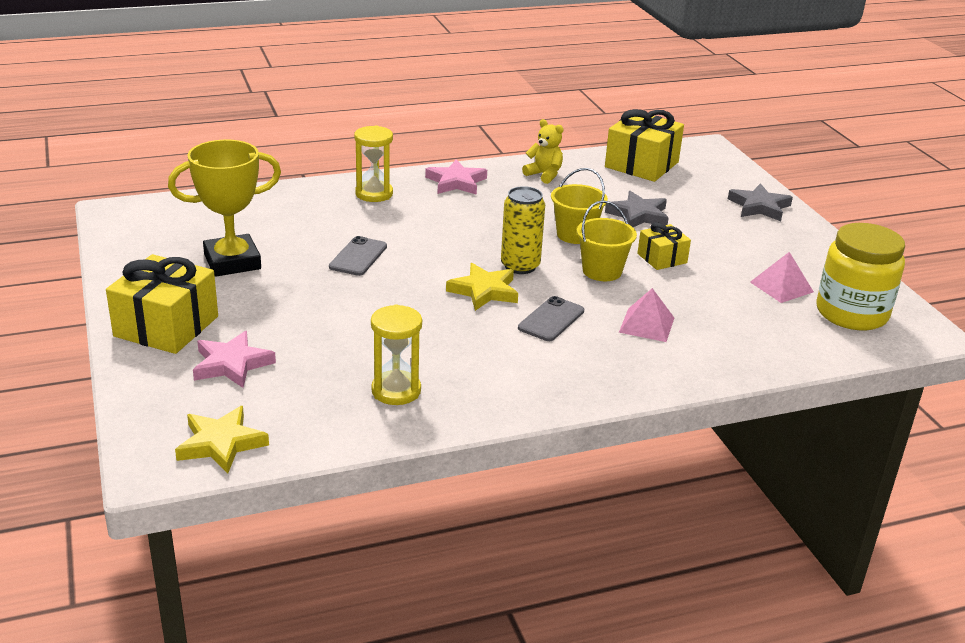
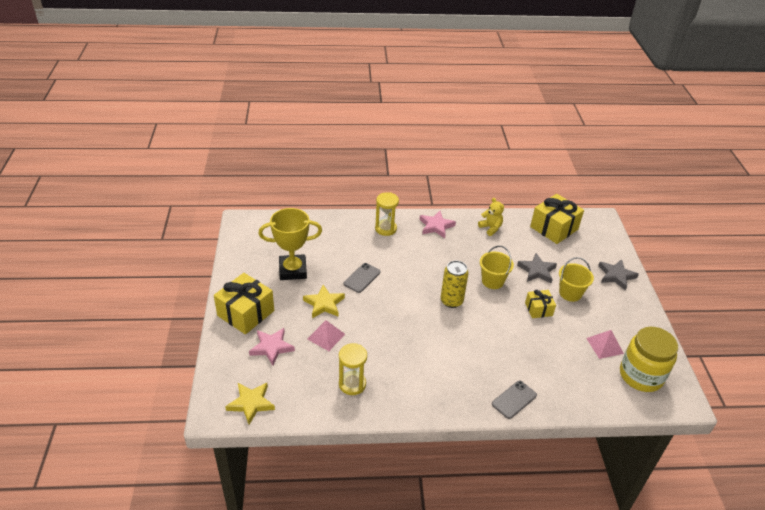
camera: 15 degrees right, 10 degrees up
yellow star [446,263,518,311] -> yellow star moved to [303,285,345,318]
grey phone [518,296,584,341] -> grey phone moved to [492,381,537,419]
yellow bucket [577,200,637,281] -> yellow bucket moved to [559,257,594,302]
pink pyramid [619,288,674,342] -> pink pyramid moved to [307,320,345,351]

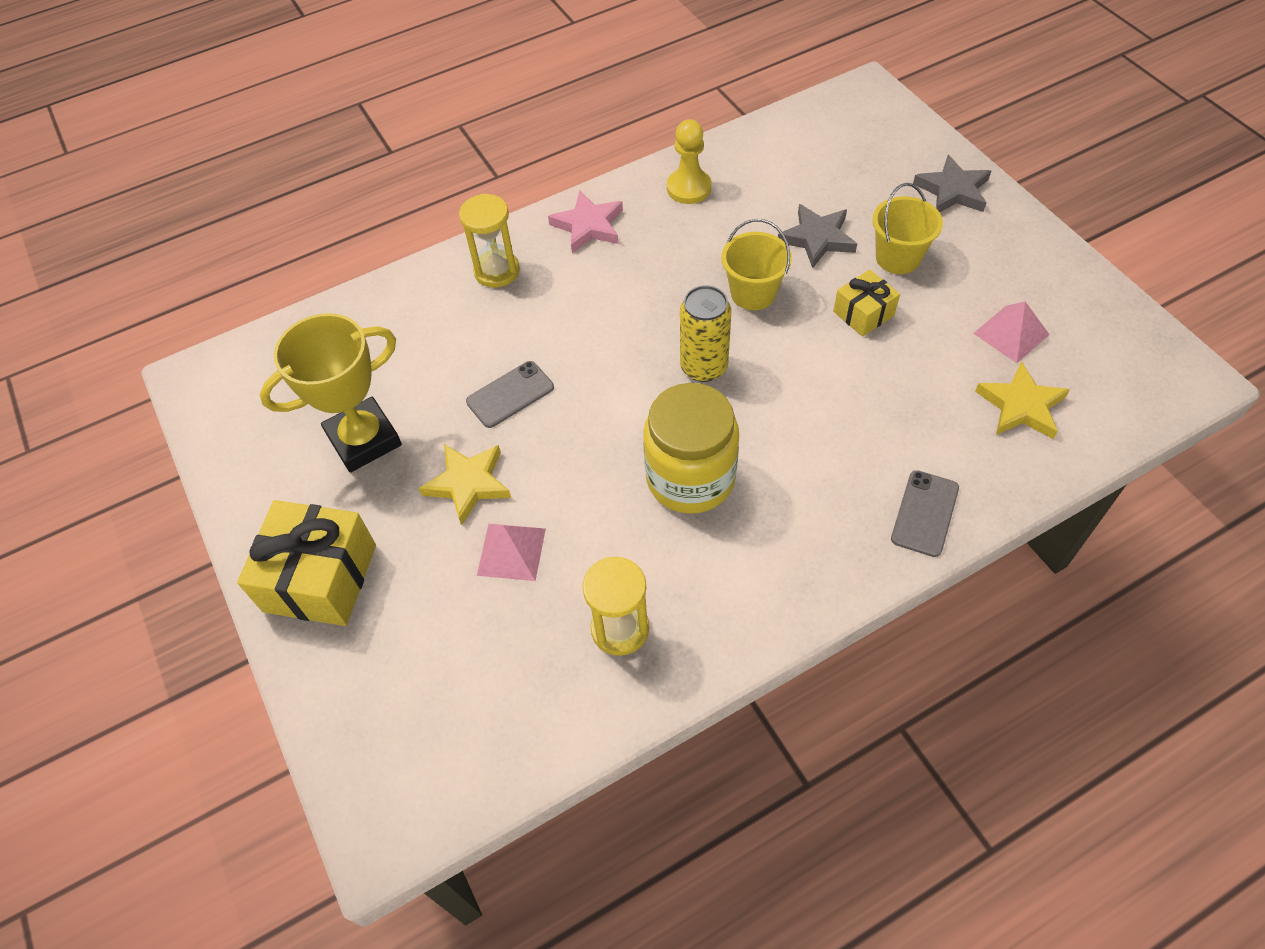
camera: 20 degrees left, 15 degrees up
yellow star [225,383,275,425] -> yellow star moved to [975,361,1070,439]
pink star [249,328,295,365] -> none
grey phone [344,263,381,293] -> grey phone turned 45 degrees clockwise [466,361,554,428]
yellow teddy bear [478,198,504,236] -> yellow pawn [667,119,712,204]
yellow gift [530,194,584,244] -> none
yellow jar [620,327,678,392] -> yellow jar moved to [643,383,739,514]

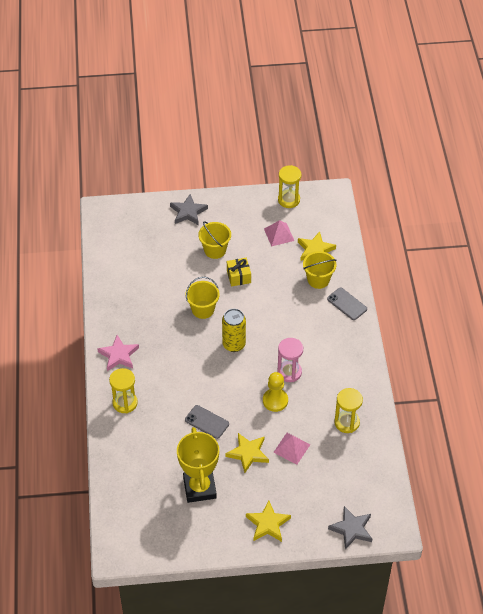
camera: 70 degrees left, 5 degrees down
yellow gift [237,500,376,626] -> yellow star [246,500,291,542]
grey phone [466,361,554,428] -> grey phone turned 45 degrees counterclockwise [185,405,229,439]
yellow jar [643,383,739,514] -> pink hourglass [277,338,303,382]
yellow pawn [667,119,712,204] -> yellow pawn moved to [263,372,288,412]
grey star [778,204,857,268] -> grey star moved to [328,506,372,550]
none -> yellow hourglass [278,165,301,208]
none -> yellow bucket [303,251,337,289]

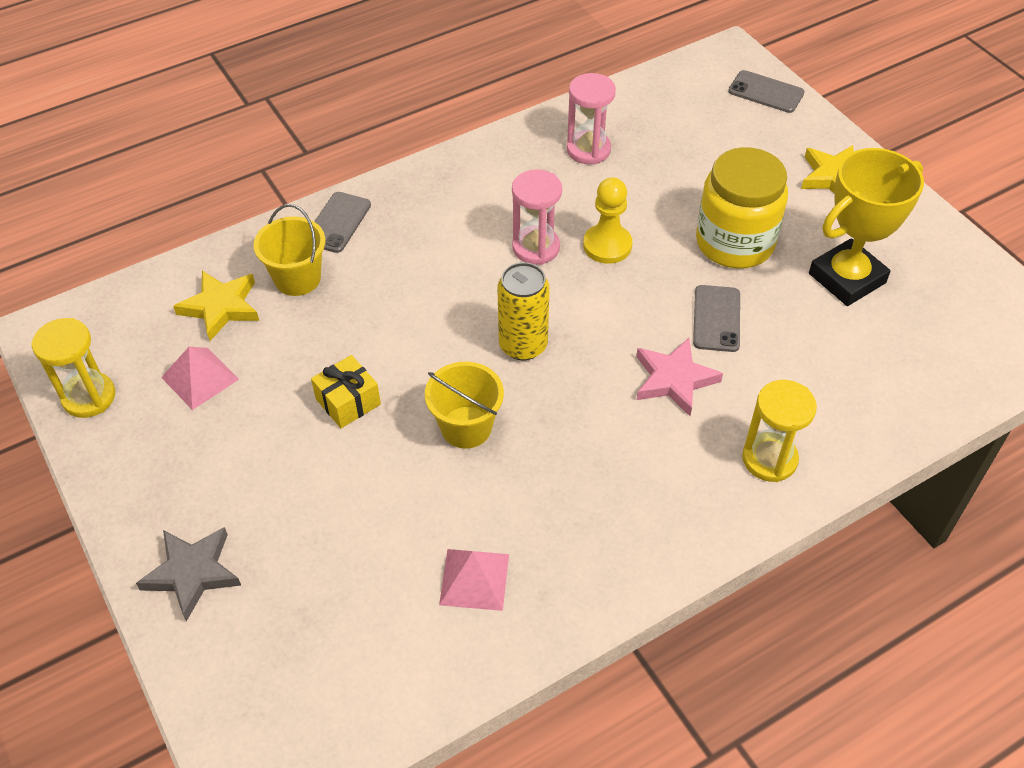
camera: 115 degrees left, 0 degrees up
pink star [97,335,139,371] -> pink star moved to [636,338,723,416]
yellow bucket [198,221,231,259] -> none
yellow star [225,433,269,473] -> yellow jar [696,147,788,269]
pink pyramid [273,433,311,464] -> pink pyramid moved to [439,549,509,611]
grey star [328,506,372,550] -> grey phone [728,70,805,113]
yellow hourglass [335,388,363,433] -> pink hourglass [567,73,616,164]

